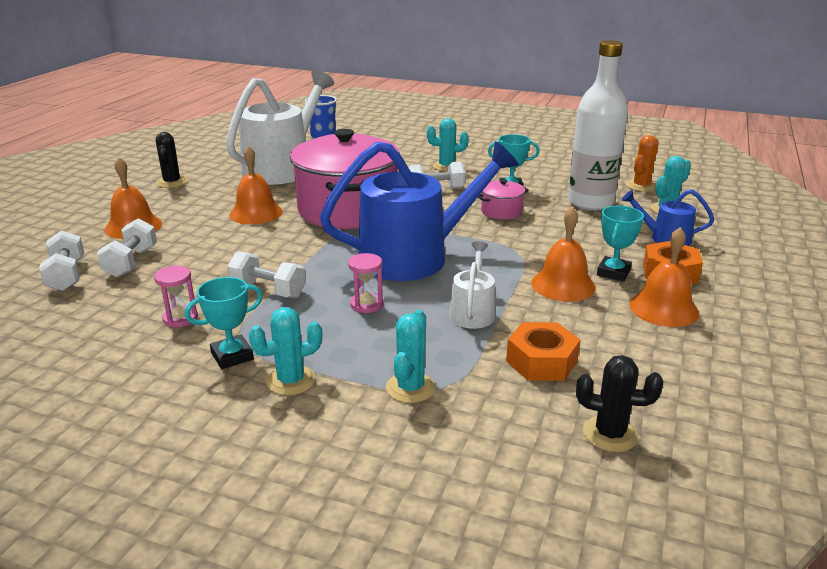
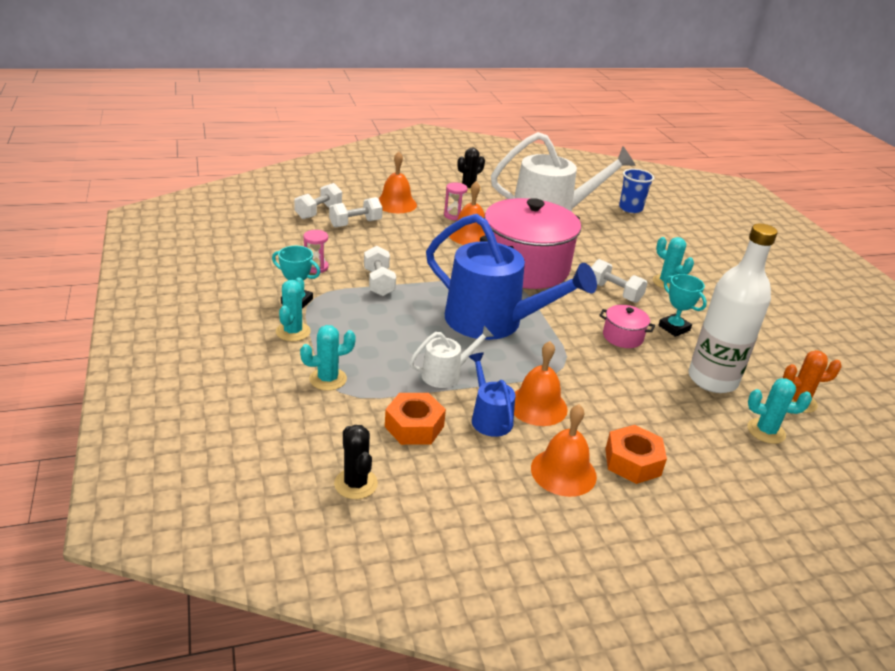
camera: 50 degrees right, 5 degrees up
turquoise cactus [249,307,322,396] -> turquoise cactus turned 75 degrees clockwise [276,278,311,341]
pink hourglass [348,253,383,313] -> pink hourglass moved to [444,182,468,220]
turquoise trophy [597,206,644,282] -> none
blue watering can [622,189,714,246] -> blue watering can moved to [469,353,516,437]

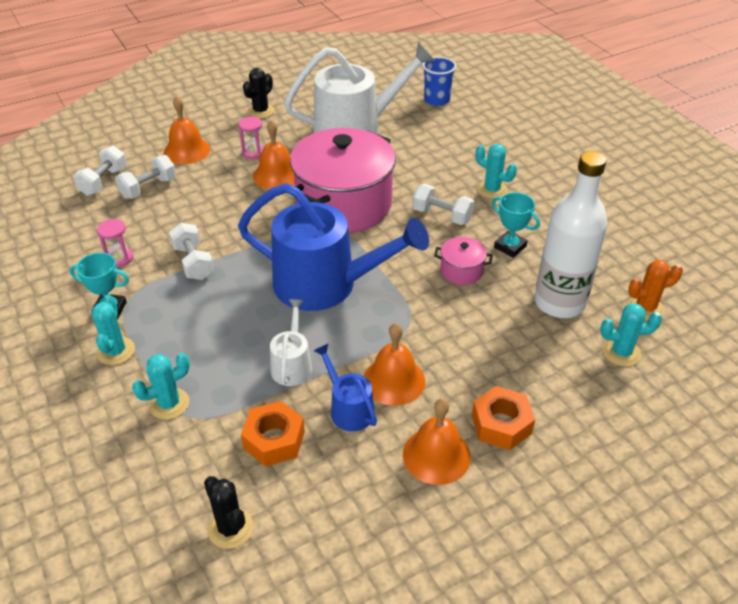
camera: 10 degrees left, 10 degrees up
white watering can [410,326,493,388] -> white watering can turned 45 degrees counterclockwise [270,299,312,386]

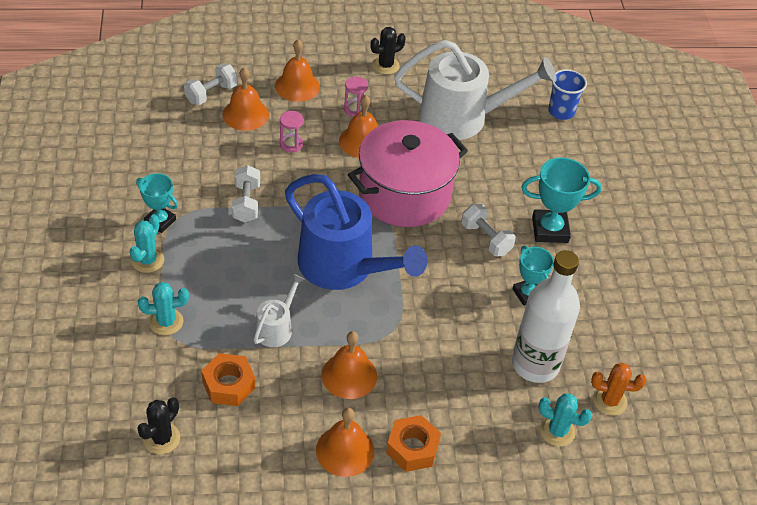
camera: 20 degrees right, 5 degrees up
pink hourglass [97,219,133,267] -> pink hourglass moved to [280,111,304,152]
white dumbbell [115,155,176,199] -> orange bell [223,67,269,131]
black cactus [204,476,254,549] -> black cactus turned 45 degrees clockwise [137,397,180,454]
blue watering can [314,344,377,431] -> none
pink pot [434,237,493,285] -> none
turquoise cactus [475,144,517,199] -> turquoise trophy [521,157,602,243]

